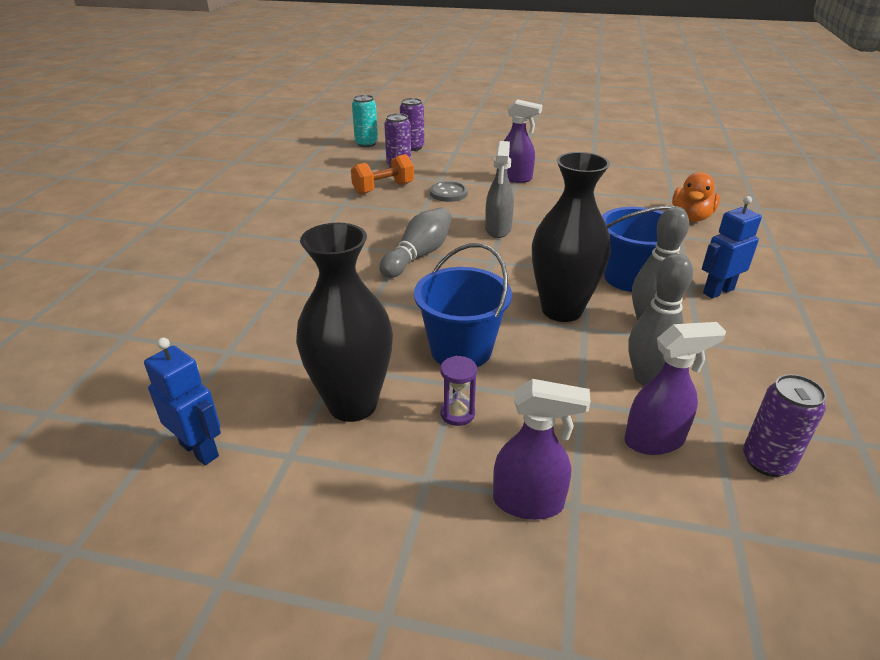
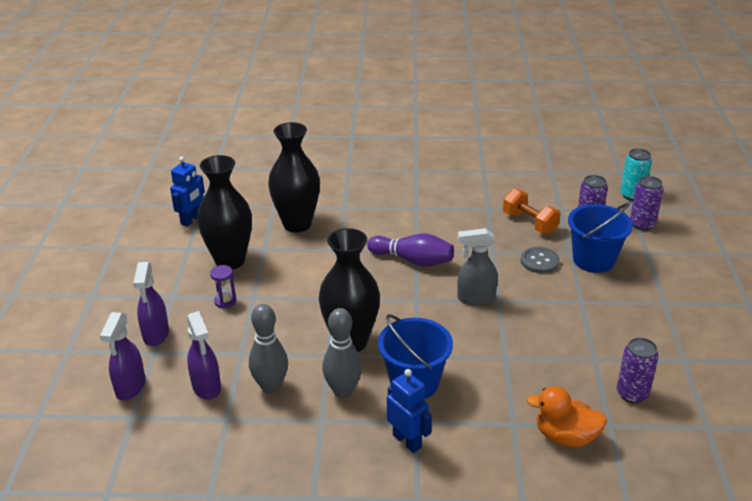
camera: 80 degrees right, 0 degrees up
grey bowling pin [379,207,452,278] -> purple bowling pin [367,233,454,267]
blue bucket [414,243,512,367] -> blue bucket moved to [568,203,633,273]
purple spray bottle [504,99,542,183] -> purple spray bottle moved to [100,312,145,400]
purple can [743,374,826,477] -> purple can moved to [617,338,659,403]
none -> black vase [268,122,320,233]

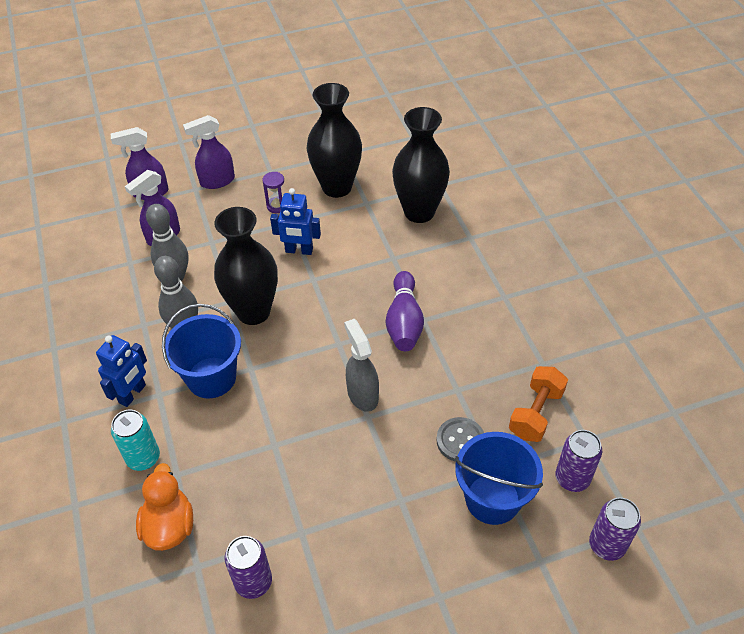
camera: 70 degrees right, 15 degrees up
blue robot [170,156,205,227] -> blue robot moved to [270,188,321,255]
turquoise can [620,148,652,201] -> turquoise can moved to [111,409,160,471]

